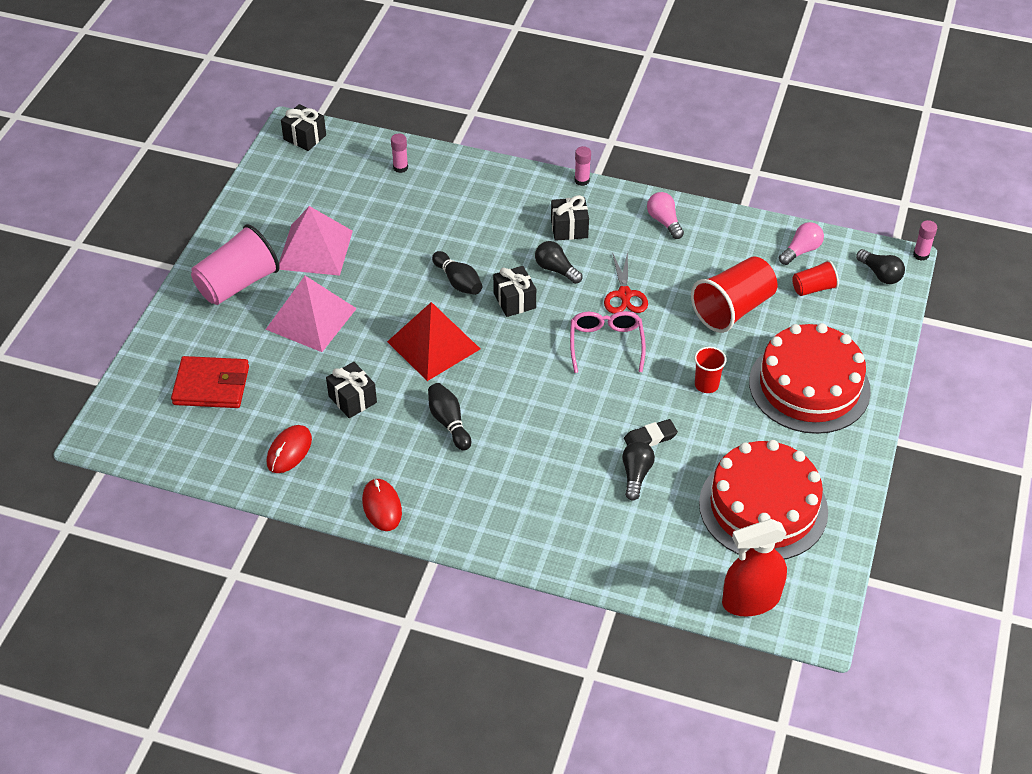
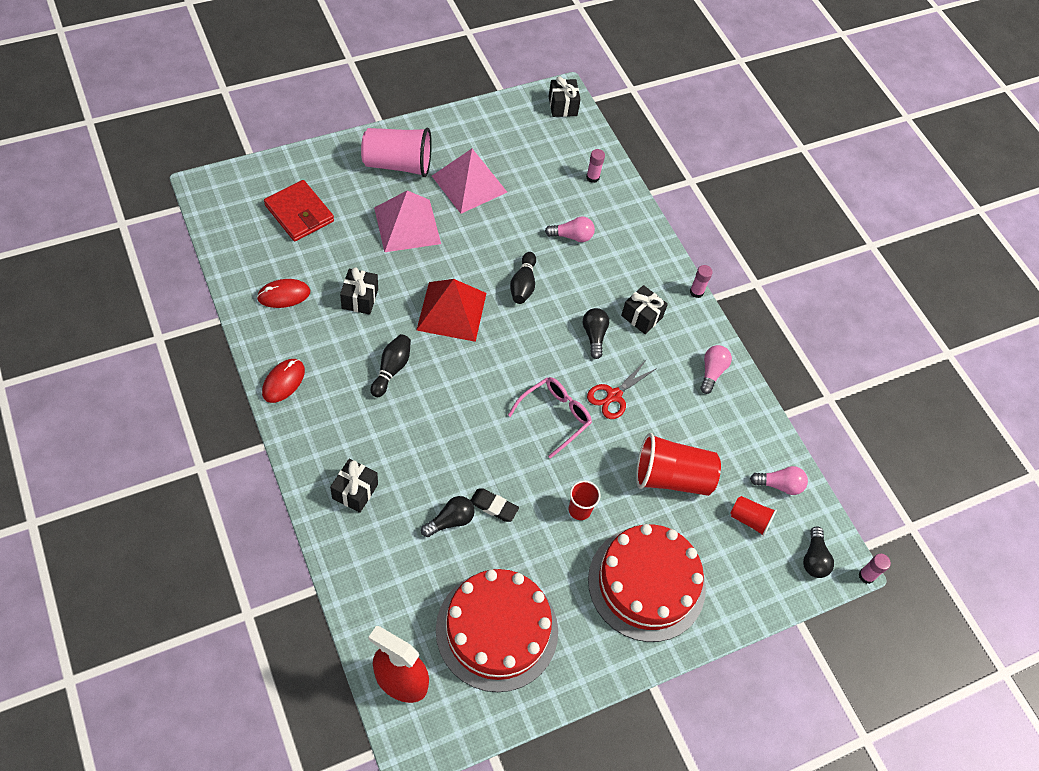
camera: 40 degrees right, 10 degrees up
black gift [493,266,536,317] -> black gift moved to [330,459,378,513]
none -> pink light bulb [545,217,595,242]

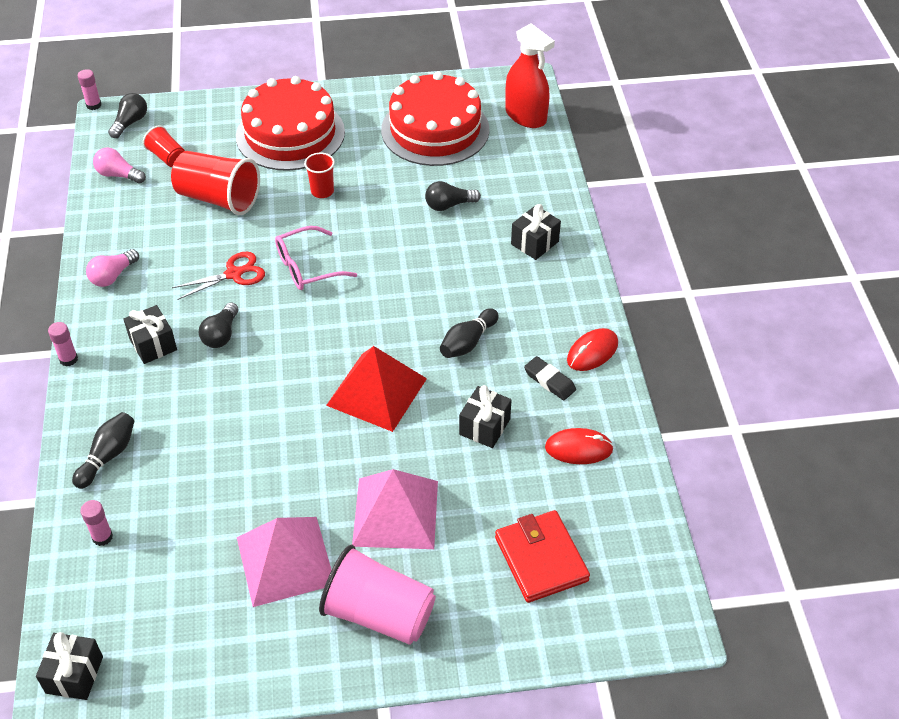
camera: 155 degrees left, 10 degrees down
black eraser [470,488,519,522] -> black eraser moved to [524,356,576,400]
black bowling pin [510,252,536,304] -> black bowling pin moved to [72,412,134,489]
pink light bulb [545,217,595,242] -> none

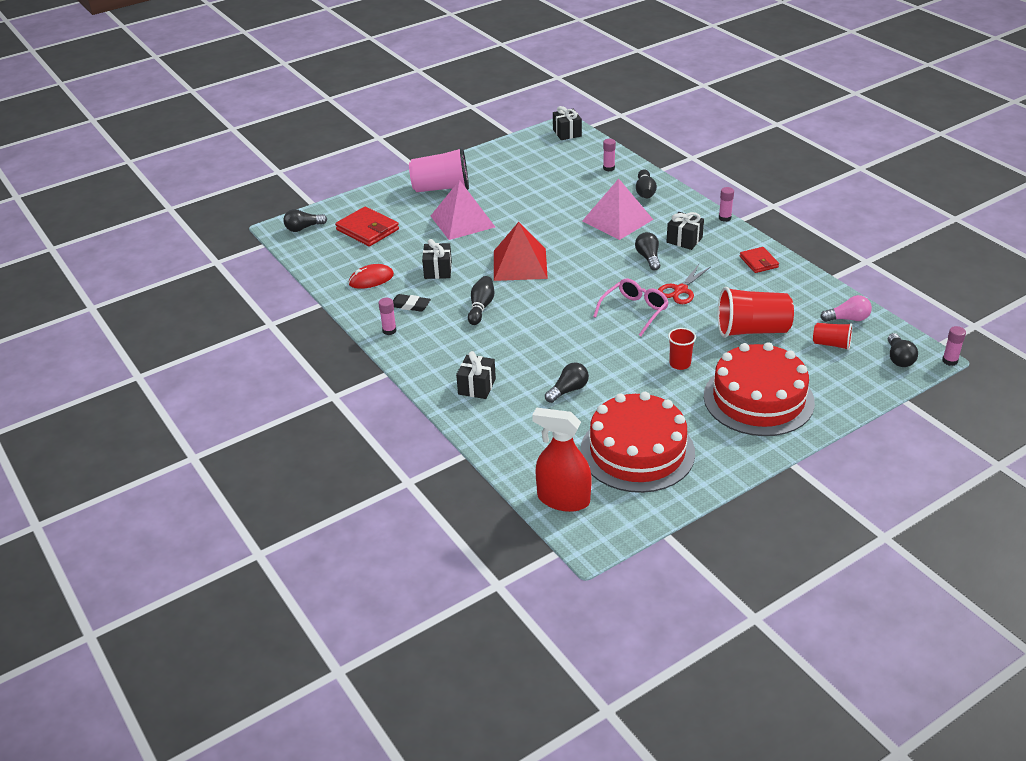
camera: 155 degrees right, 10 degrees down
pink light bulb [86,249,139,287] -> red wallet [740,247,779,273]
pink pyramid [237,517,331,607] -> pink pyramid moved to [582,179,653,240]
red mouse [567,328,618,371] -> pink glue stick [378,298,397,335]
none -> black light bulb [283,209,327,232]

